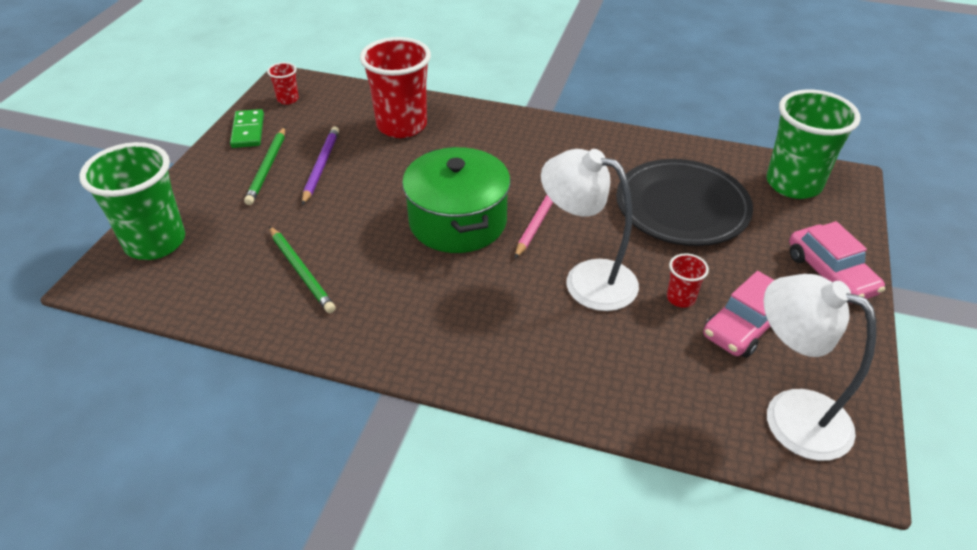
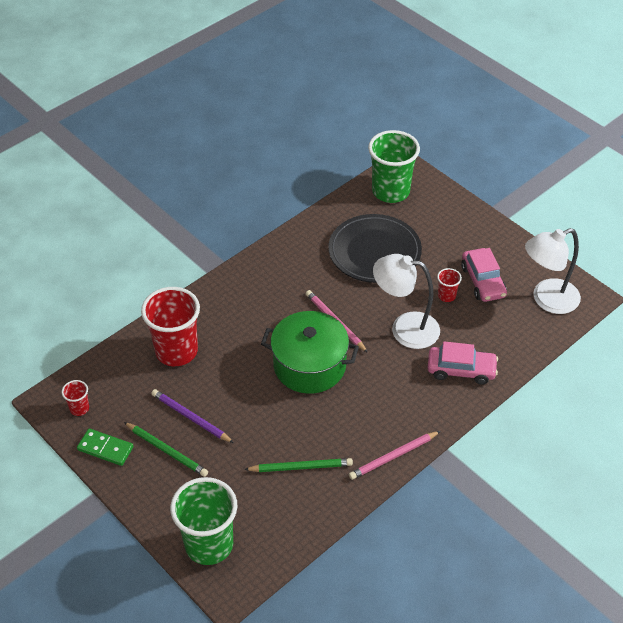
camera: 60 degrees left, 5 degrees up
white lamp [541,149,639,311] -> white lamp turned 45 degrees clockwise [373,254,440,349]
pink car [789,221,885,299] -> pink car moved to [428,341,498,385]
none -> pink pencil [349,431,440,480]

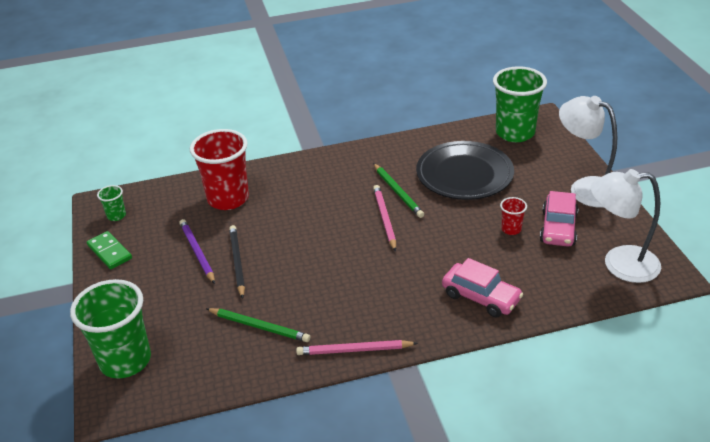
camera: 30 degrees right, 10 degrees down
red cup [62,380,89,416] -> green cup [97,185,126,221]
green pencil [124,422,208,477] -> green pencil moved to [373,163,424,218]
green pot [261,311,359,394] -> none
white lamp [373,254,440,349] -> white lamp moved to [559,96,617,207]
none -> black pencil [229,225,245,299]

